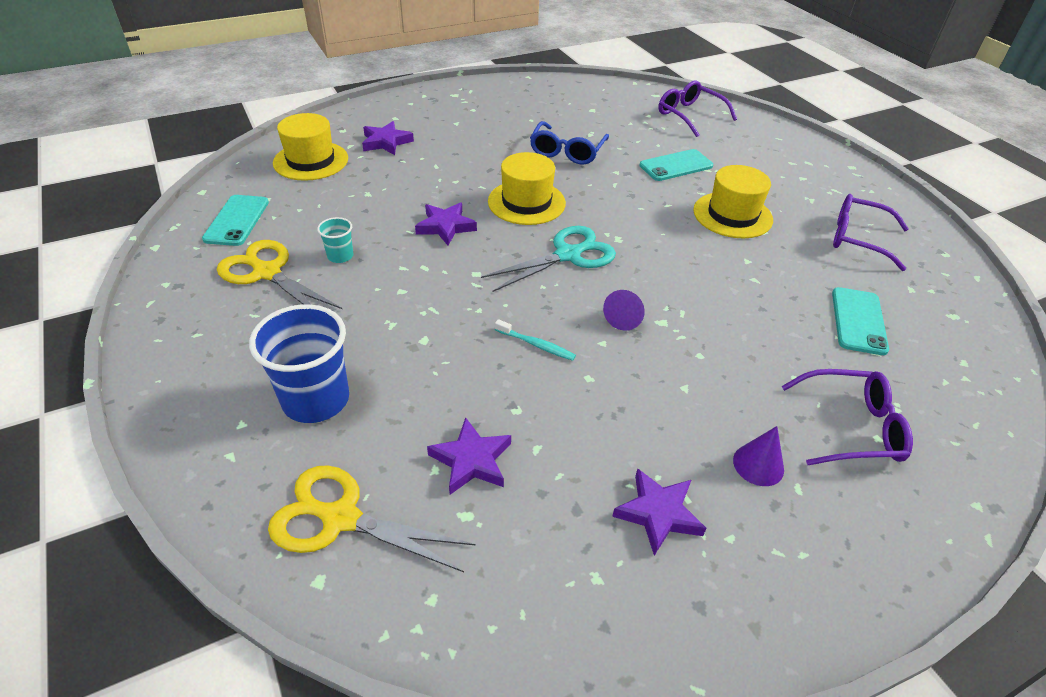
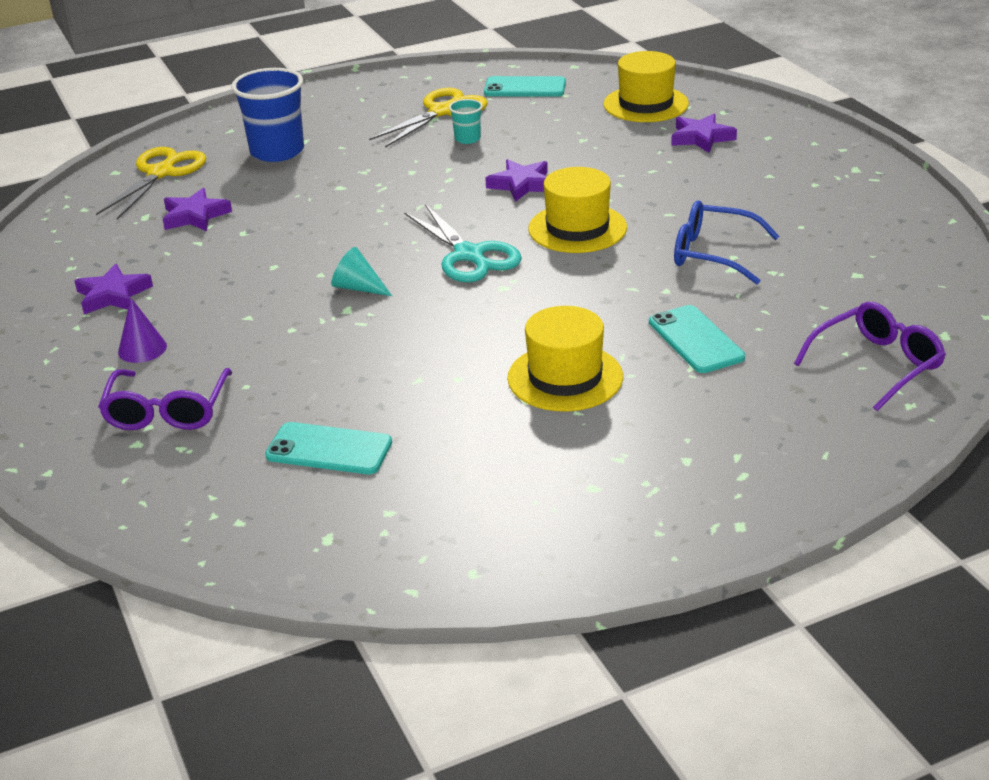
camera: 95 degrees right, 10 degrees down
turquoise toothbrush [495,319,576,361] -> none
purple cone [603,290,645,331] -> turquoise cone [331,247,392,296]
purple glasses [833,194,909,271] -> none

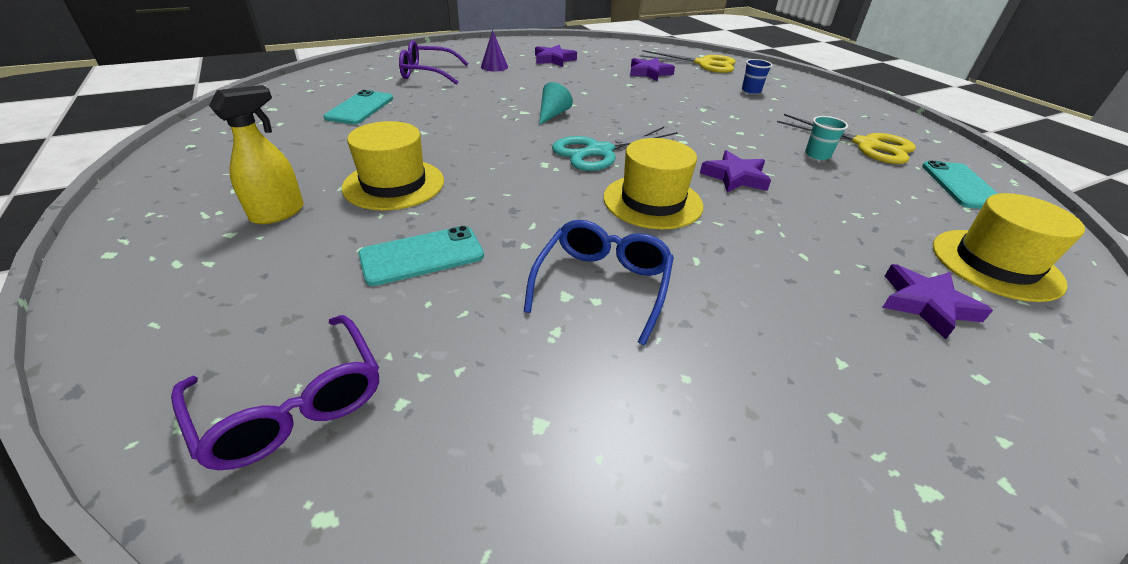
camera: 85 degrees right, 5 degrees up
blue cup [231,68,304,162] -> blue cup [742,59,772,94], size x0.48
none -> yellow spray bottle [209,85,304,224]

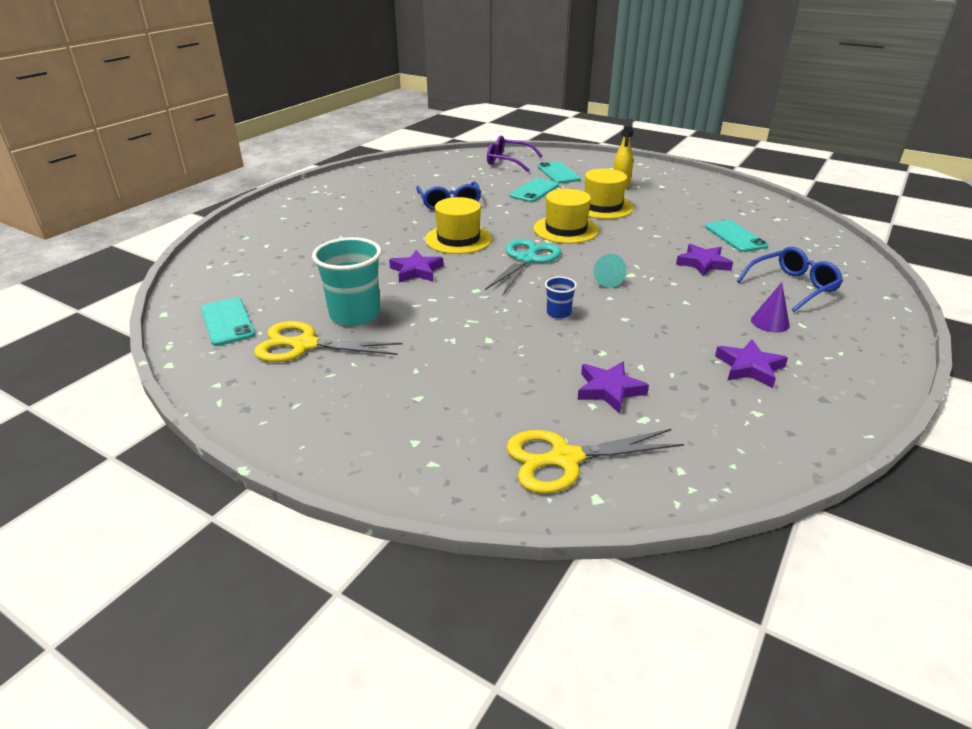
camera: 150 degrees right, 5 degrees down
purple glasses [399,40,468,85] -> blue glasses [737,247,843,312]
blue cup [742,59,772,94] -> blue cup moved to [545,277,577,319]
turquoise cup [805,116,848,160] -> turquoise cup [312,237,382,326], size x2.07
purple star [882,264,993,340] -> purple star moved to [676,244,733,276]
yellow hat [933,193,1085,302] -> yellow hat moved to [534,189,599,244]
none -> turquoise phone [537,161,581,184]

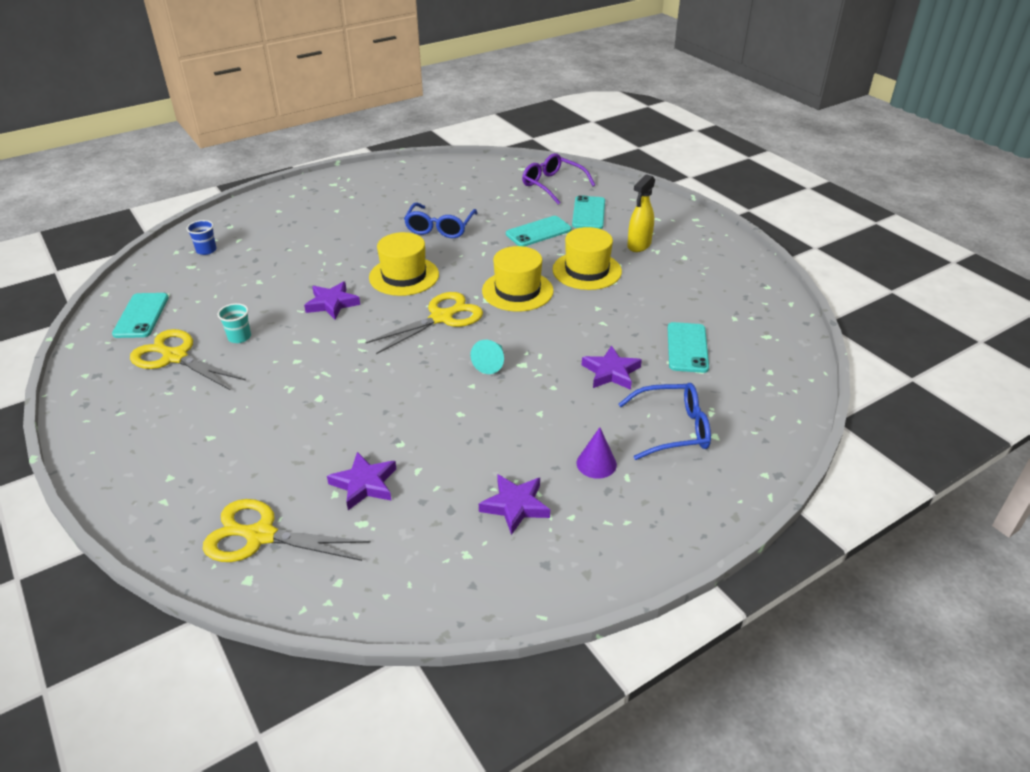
camera: 25 degrees right, 5 degrees up
turquoise cup [312,237,382,326] -> turquoise cup [218,303,251,343], size x0.48
turquoise scissors [485,239,561,295] -> yellow scissors [365,292,483,354]
blue cup [545,277,577,319] -> blue cup moved to [187,220,217,255]

